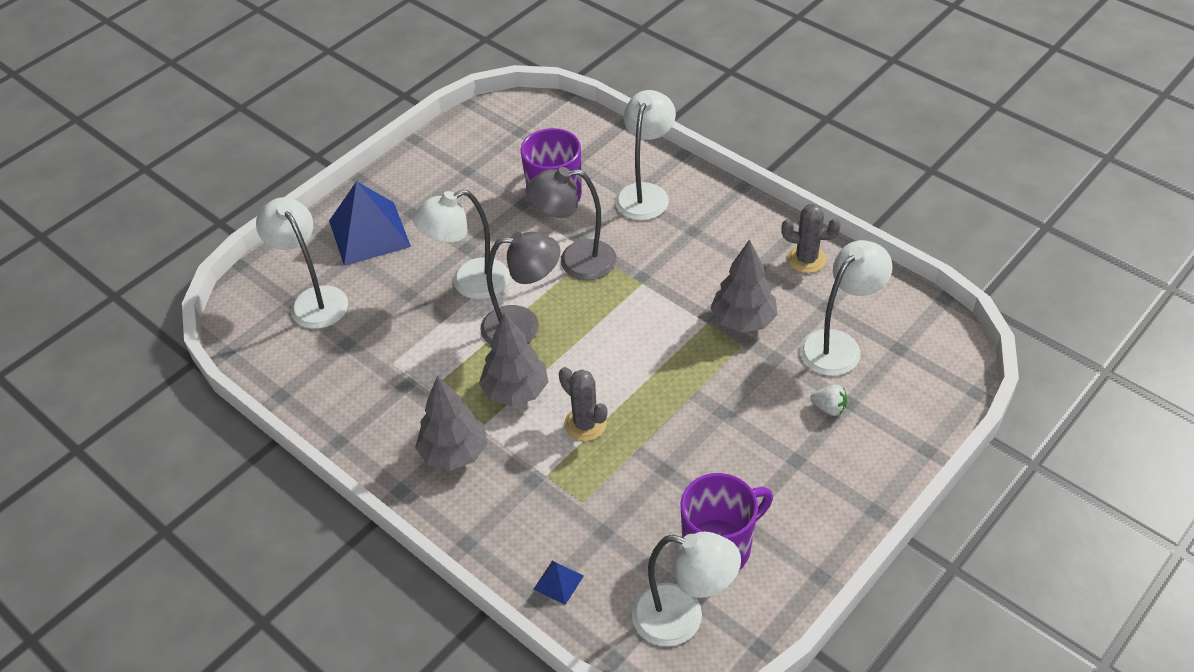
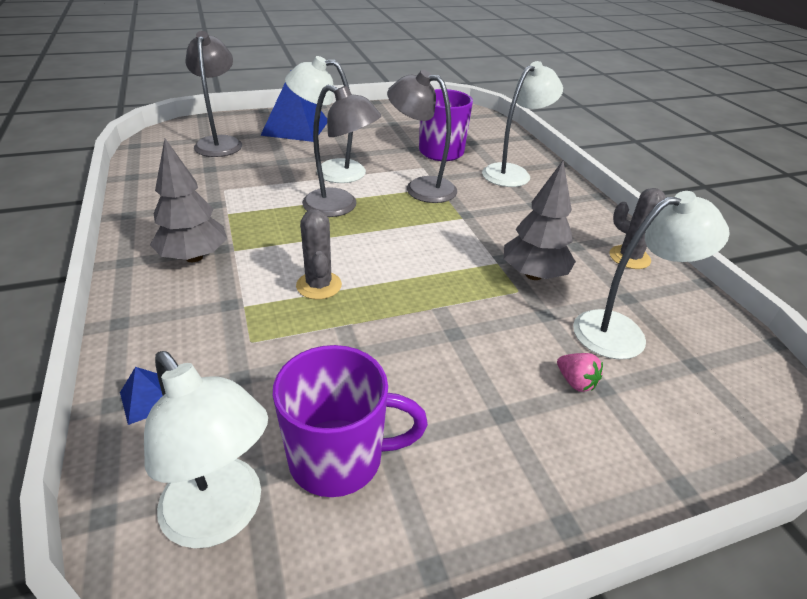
camera: 25 degrees right, 10 degrees down
white lamp [256,197,348,329] -> grey lamp [186,31,242,157]
grey tree [479,312,548,406] -> none
white strawberry [810,385,847,416] -> pink strawberry [557,353,603,392]

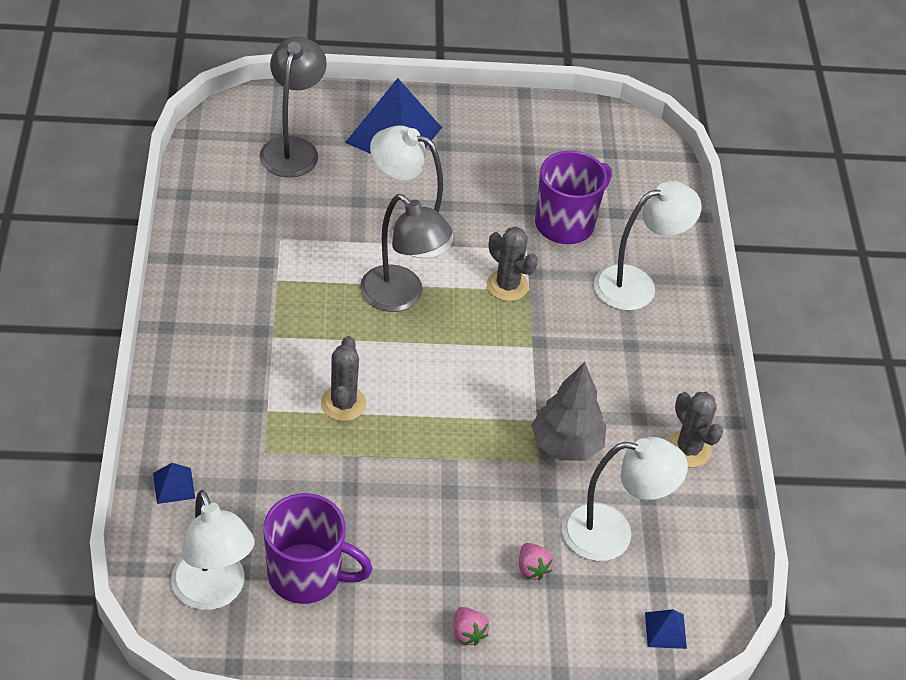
camera: 15 degrees right, 10 degrees up
grey tree [150,139,227,262] -> none
grey lamp [387,70,457,203] -> grey cactus [487,227,538,301]
none -> pink strawberry [454,607,489,646]
none -> blue pyramid [645,609,687,649]

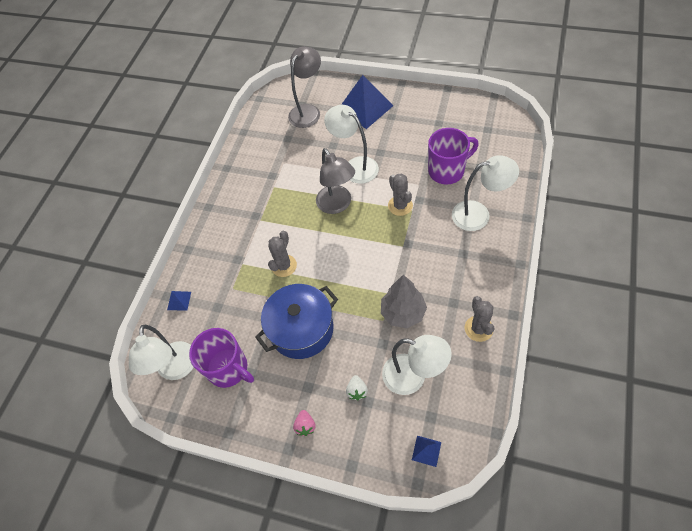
camera: 30 degrees right, 10 degrees up
pink strawberry [519,543,554,580] -> white strawberry [346,375,368,400]
none -> blue pot [255,284,338,359]

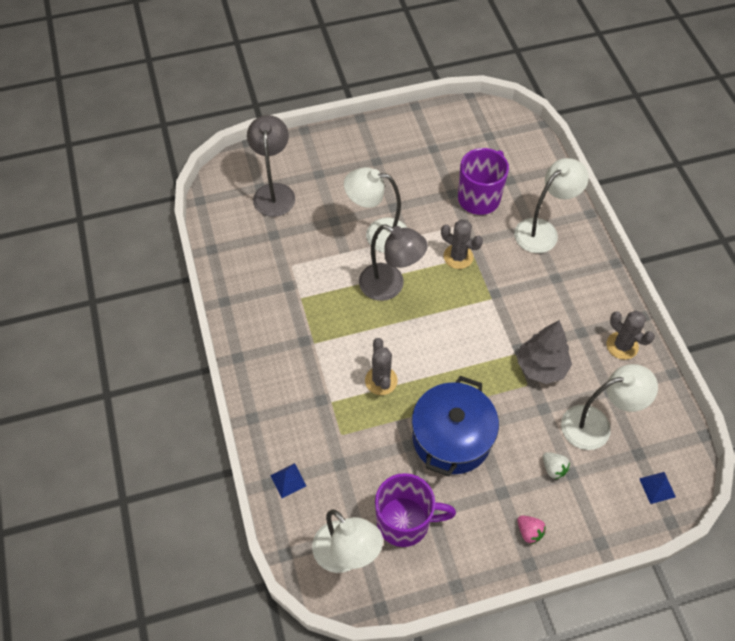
camera: 40 degrees left, 0 degrees up
blue pyramid [341,75,393,129] -> none

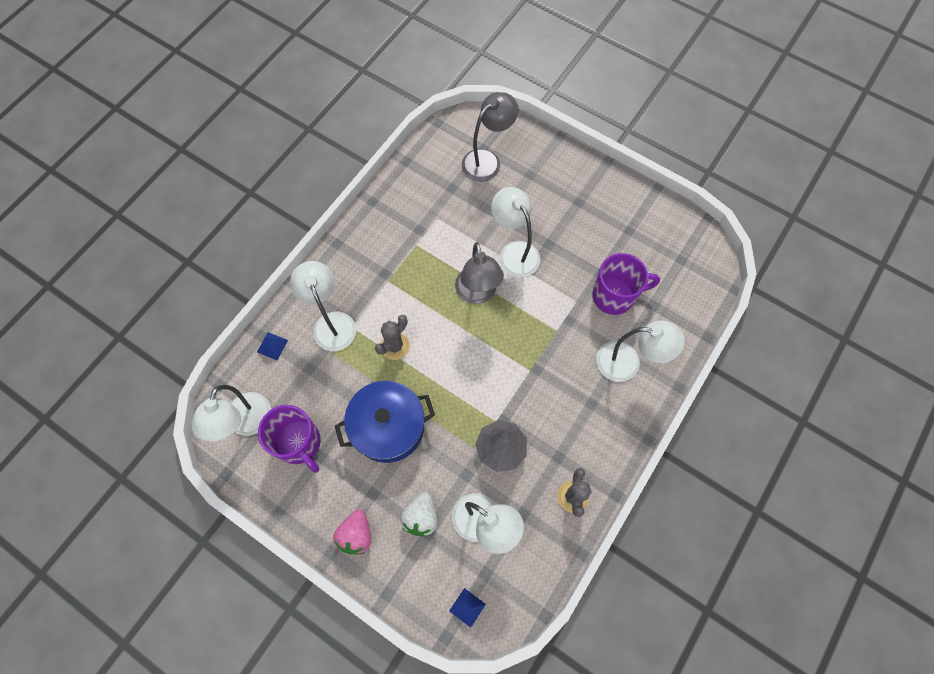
camera: 50 degrees right, 10 degrees up
grey cactus [441,219,483,269] -> none
pink strawberry [517,515,546,544] -> pink strawberry [333,510,371,554], size x1.57
white strawberry [543,452,570,479] -> white strawberry [400,492,438,536], size x1.57
none -> white lamp [290,261,356,351]

